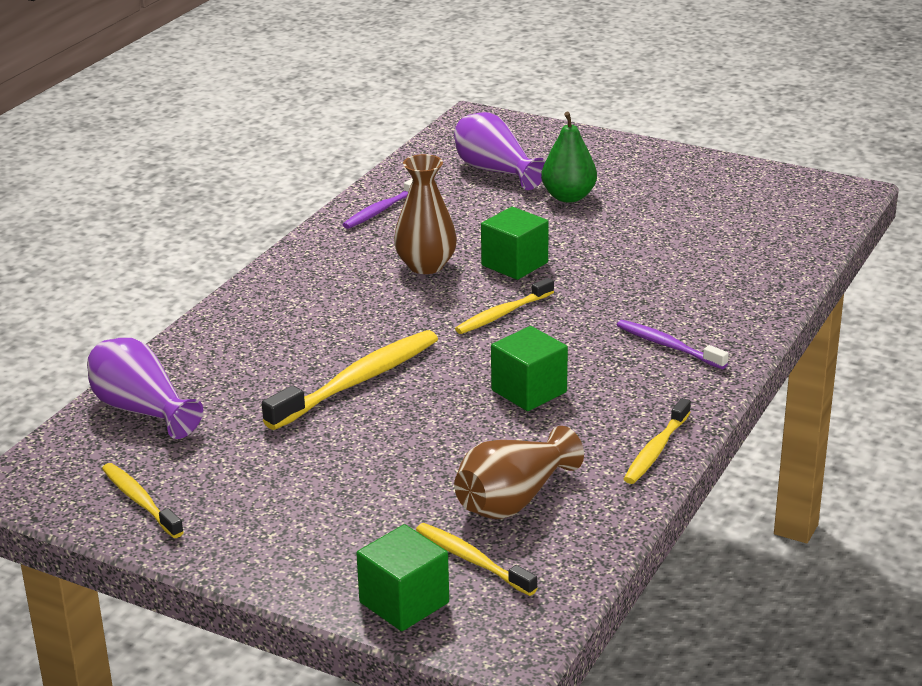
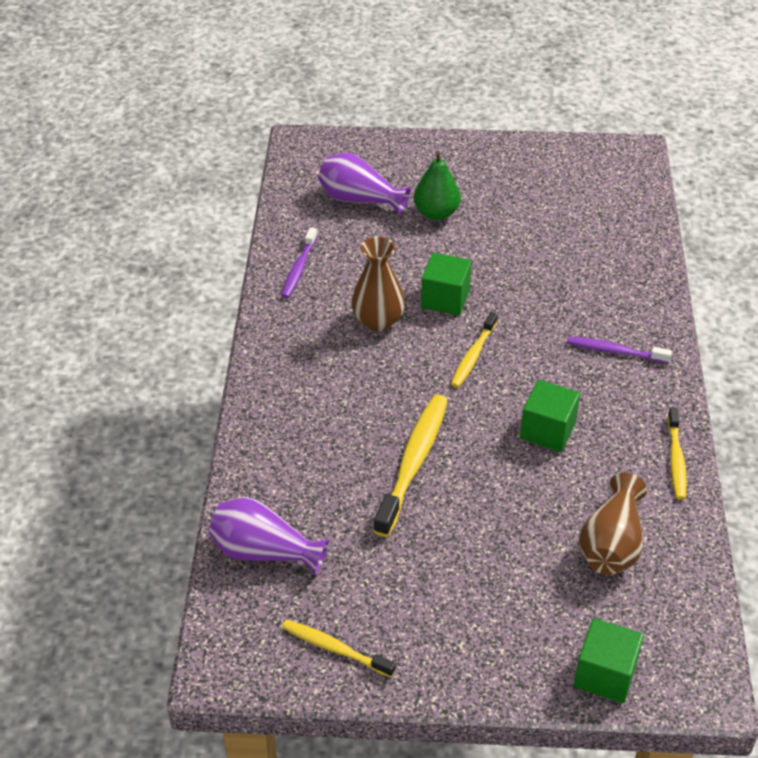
camera: 25 degrees left, 15 degrees up
yellow toothbrush [416,523,537,596] -> none

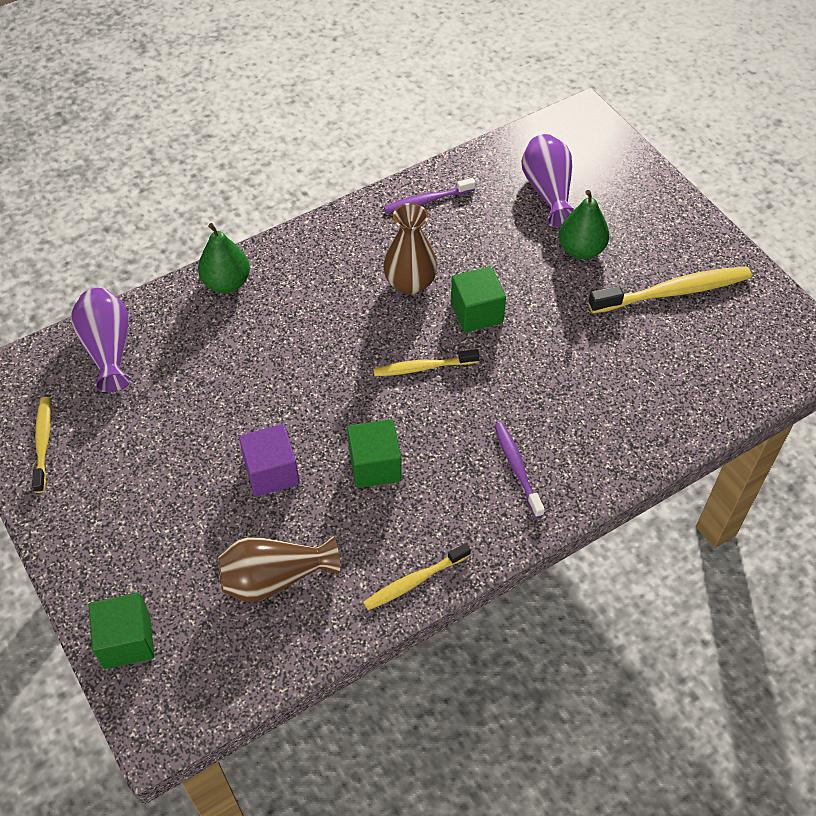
camera: 55 degrees right, 10 degrees up
yellow toothbrush [373,395,448,537] -> yellow toothbrush moved to [588,266,752,313]
none -> green pear [198,223,250,293]
none -> purple cube [239,424,300,497]

